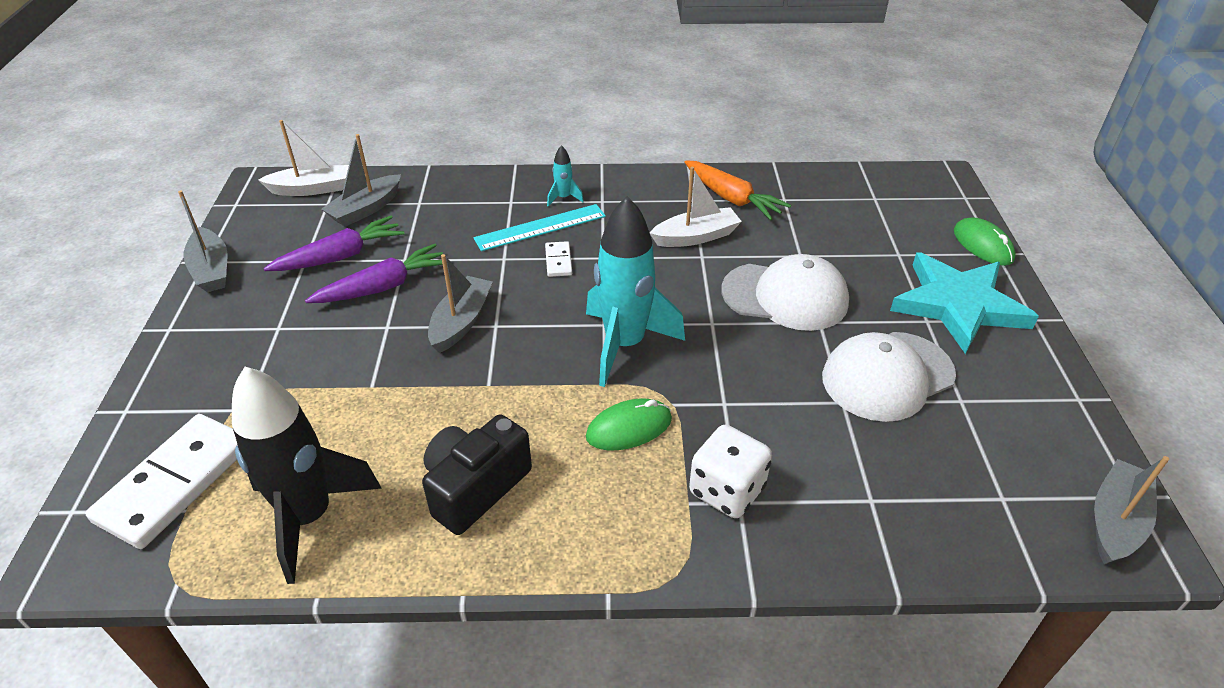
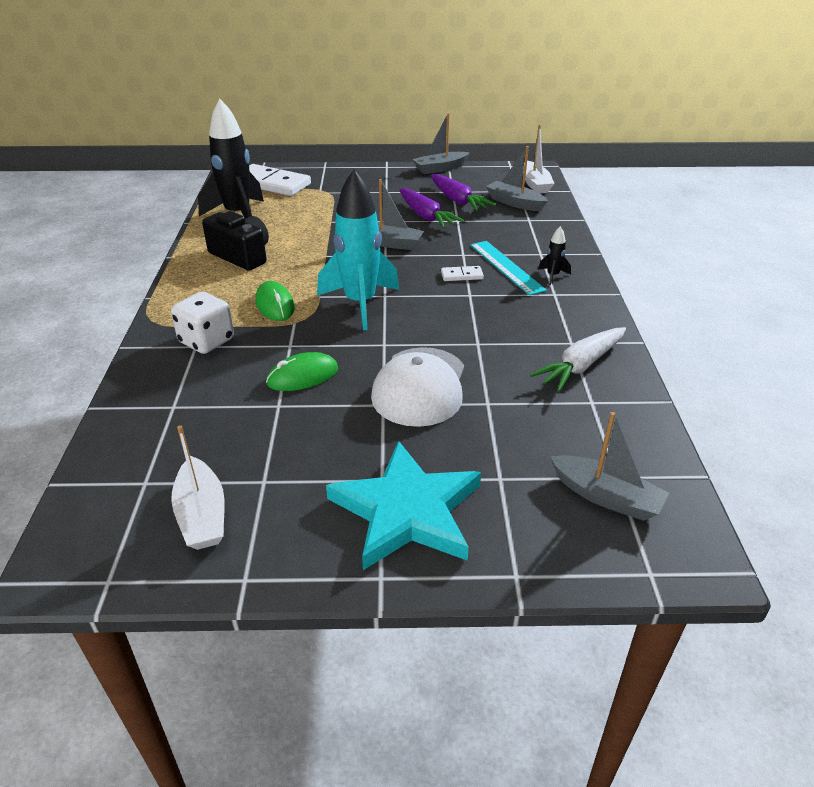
camera: 90 degrees right, 5 degrees down
turquoise rocket [547,145,584,206] -> black rocket [538,226,571,285]
white boat [650,167,742,247] -> white boat moved to [171,425,224,550]
orange carrot [684,161,791,220] -> white carrot [530,327,626,392]
white cap [822,332,956,422] -> none
green mouse [954,217,1016,266] -> green mouse moved to [266,352,338,391]
grey boat [1094,456,1169,564] -> grey boat moved to [550,412,669,521]

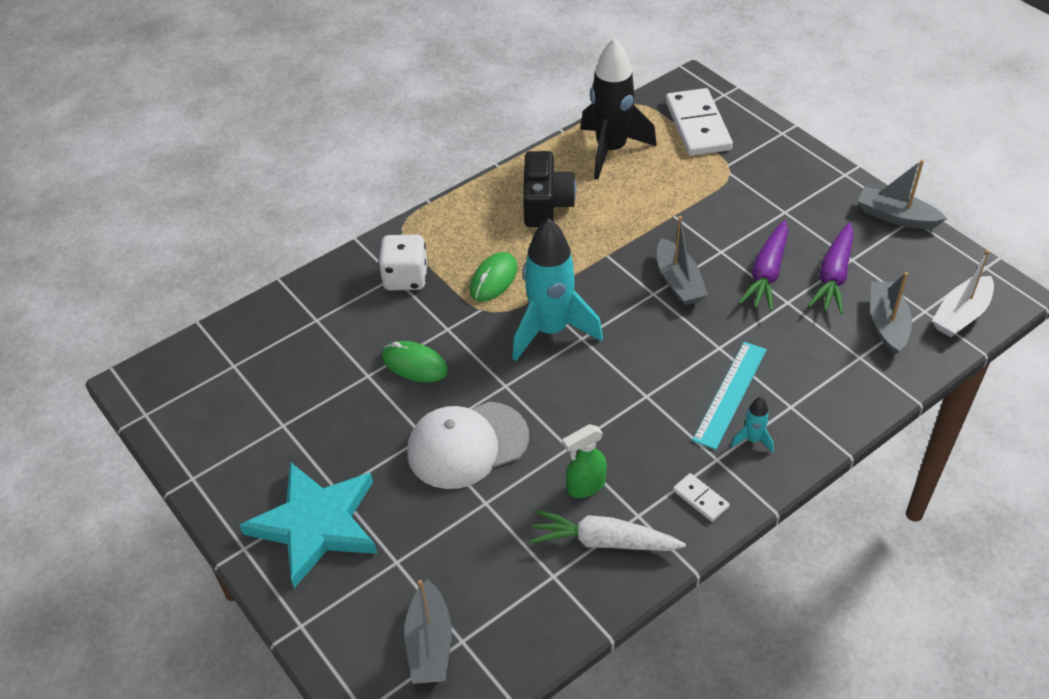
camera: 55 degrees right, 10 degrees up
white boat [171,425,224,550] -> none
white domino [441,266,484,281] -> white domino moved to [673,473,730,522]
black rocket [538,226,571,285] -> turquoise rocket [731,397,774,453]
none -> green spray bottle [562,424,607,498]

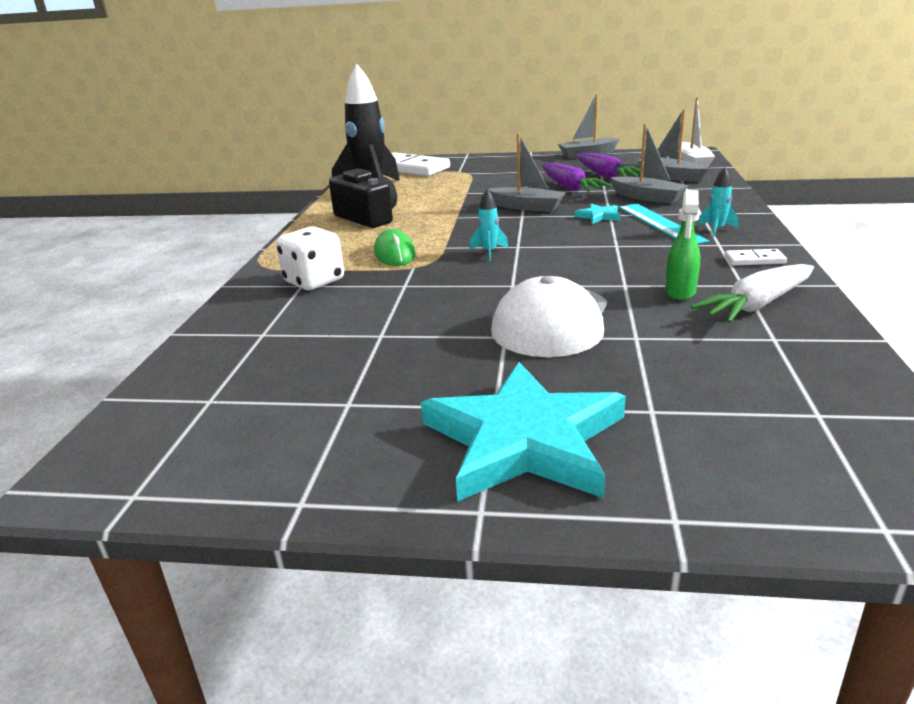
camera: 45 degrees left, 20 degrees down
green mouse [382,341,448,382] -> none
grey boat [404,579,452,684] -> grey boat moved to [610,124,689,204]
turquoise rocket [512,218,603,361] -> turquoise rocket [469,189,508,261], size x0.41
none -> turquoise star [574,203,620,224]

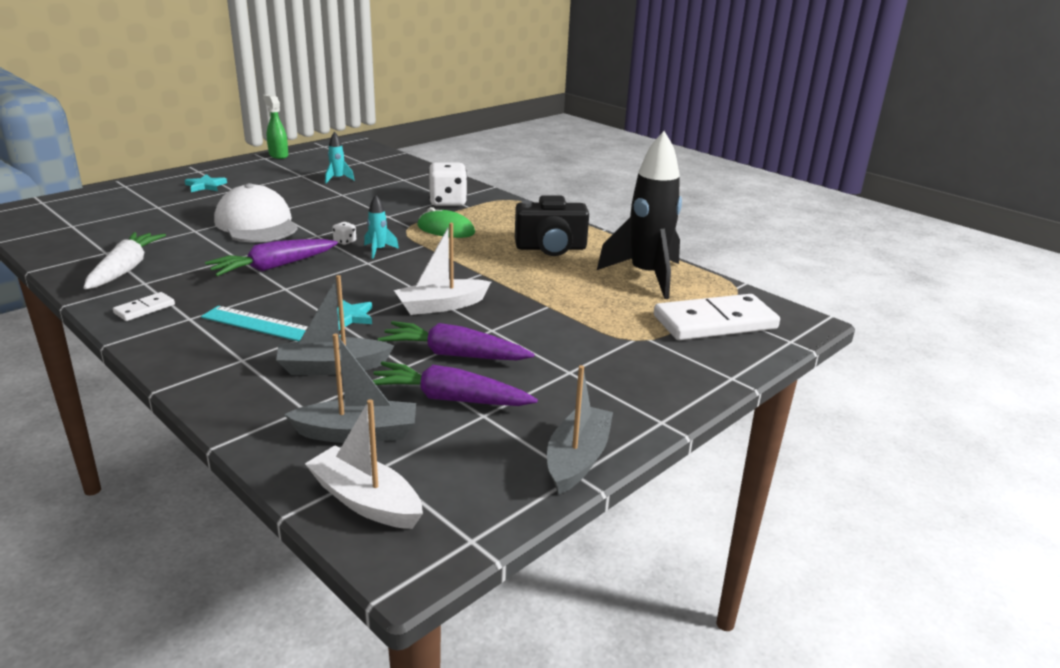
camera: 125 degrees right, 0 degrees up
turquoise star [421,362,626,502] -> turquoise star [185,174,227,192], size x0.41
grey boat [488,133,566,212] -> white boat [394,223,491,315]
green spray bottle [665,190,700,300] -> green spray bottle moved to [263,94,288,159]
turquoise rocket [698,167,739,237] -> turquoise rocket moved to [325,132,354,183]
none -> purple carrot [205,239,338,276]
none -> white dice [332,222,356,245]

